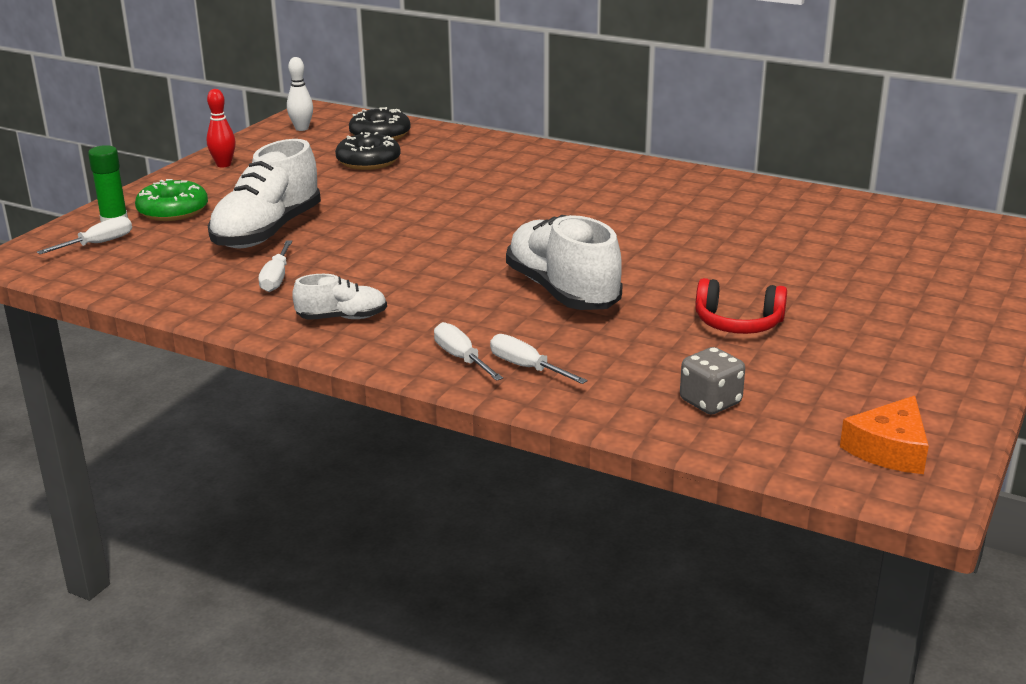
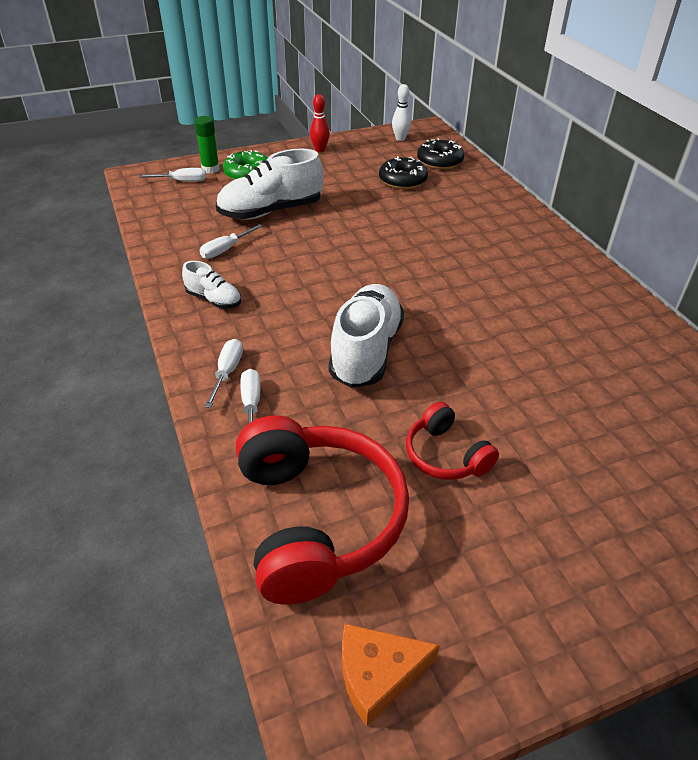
camera: 40 degrees right, 15 degrees up
grey dice [680,347,745,414] -> red headphones [236,415,409,604]

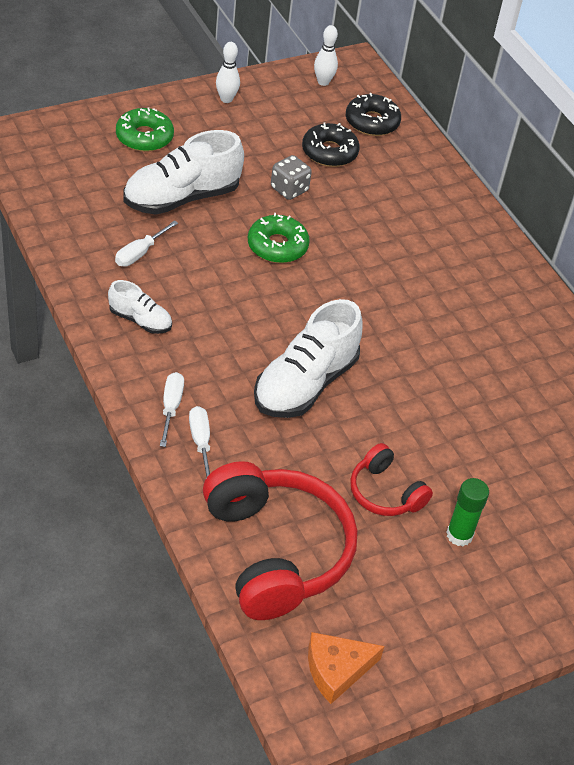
camera: 10 degrees left, 5 degrees up
white screwdriver [139,168,206,182] -> none
green glue stick [194,116,220,174] -> green glue stick moved to [447,478,489,546]
red bowling pin [310,94,330,152] -> white bowling pin [216,42,240,103]
white shoe [329,284,404,388] -> white shoe turned 150 degrees counterclockwise [254,299,363,418]
none -> green donut [248,213,310,263]
none -> grey dice [271,155,312,200]

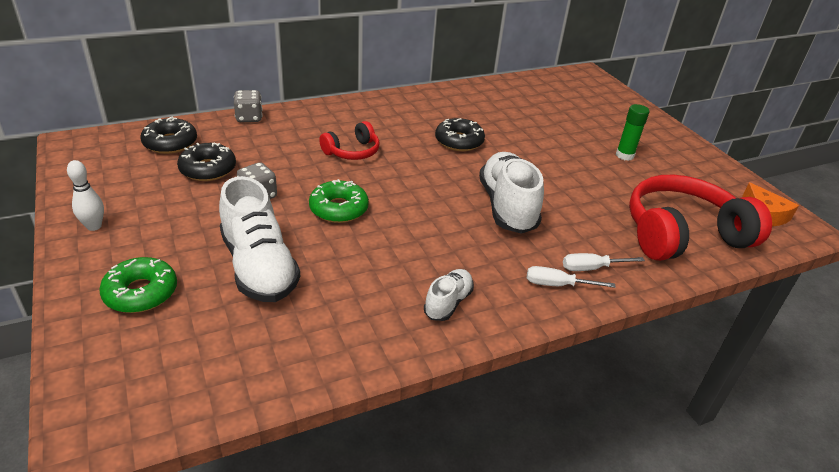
camera: 85 degrees left, 10 degrees down
white screwdriver [115,220,178,267] -> none
white shoe [254,299,363,418] -> white shoe turned 135 degrees counterclockwise [479,152,544,234]
white bowling pin [314,25,338,86] -> none
red headphones [350,443,433,516] -> red headphones moved to [319,121,380,160]
none -> grey dice [234,90,262,122]
none -> black donut [435,118,485,151]

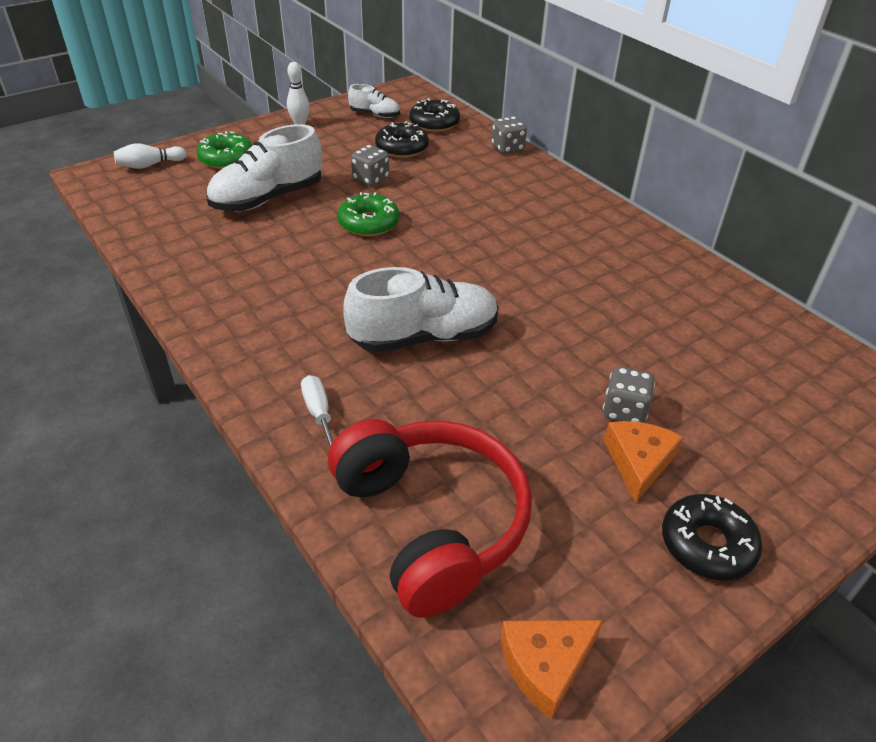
camera: 80 degrees right, 5 degrees up
red headphones [319,121,380,160] -> none
white shoe [424,269,474,321] -> white shoe moved to [348,84,400,118]
black donut [435,118,485,151] -> black donut moved to [662,494,762,581]
white screwdriver [527,266,616,288] -> none
green glue stick [616,104,649,161] -> orange cheese [604,421,683,502]
none -> white bowling pin [114,143,186,169]
none -> grey dice [603,367,655,423]

